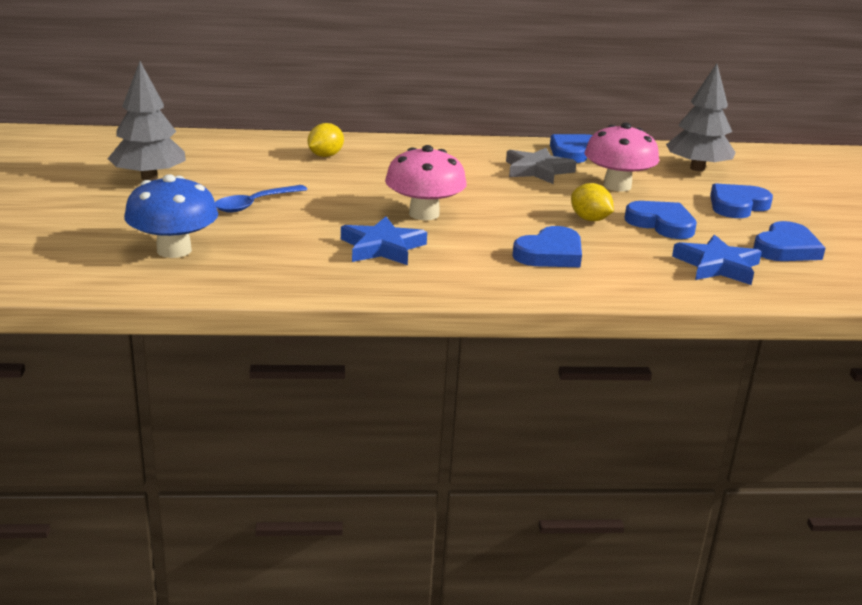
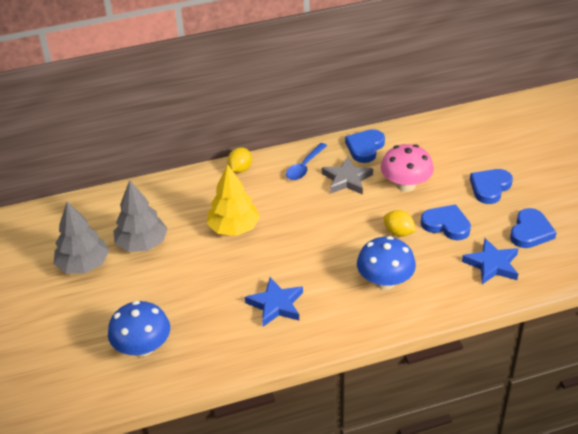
camera: 10 degrees left, 15 degrees up
blue spoon [215,185,308,213] -> blue spoon moved to [286,143,327,180]
yellow lemon [308,123,344,157] -> yellow lemon moved to [228,147,252,173]
pink mushroom [385,145,467,220] -> none
blue heart [512,226,582,267] -> blue mushroom [357,236,416,290]
grey tree [666,63,736,171] -> grey tree moved to [113,180,168,252]
none -> yellow tree [207,164,260,236]

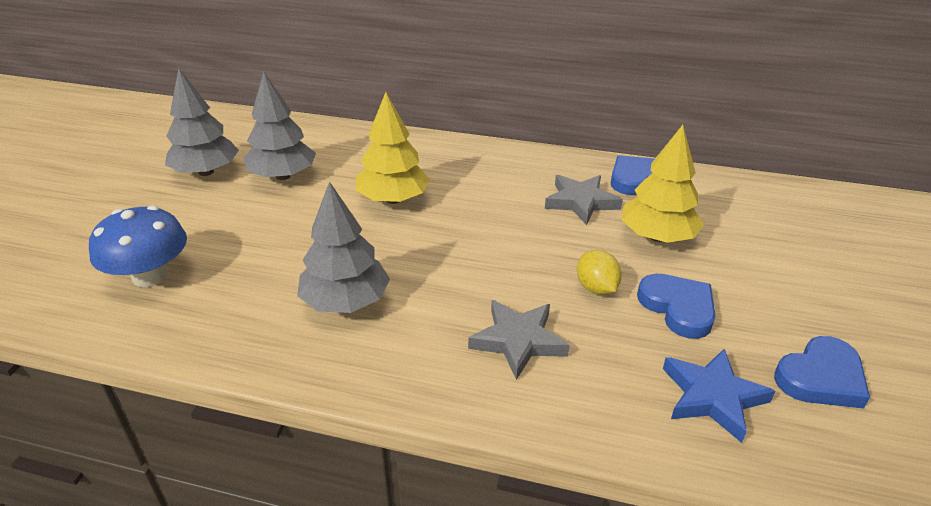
camera: 30 degrees right, 5 degrees down
yellow lemon [228,147,252,173] -> none
blue star [245,277,303,327] -> grey tree [297,181,390,313]
blue spoon [286,143,327,180] -> none
blue mushroom [357,236,416,290] -> grey star [468,300,570,380]
pink mushroom [381,144,434,192] -> yellow tree [621,125,704,243]
blue heart [470,169,513,204] -> none

